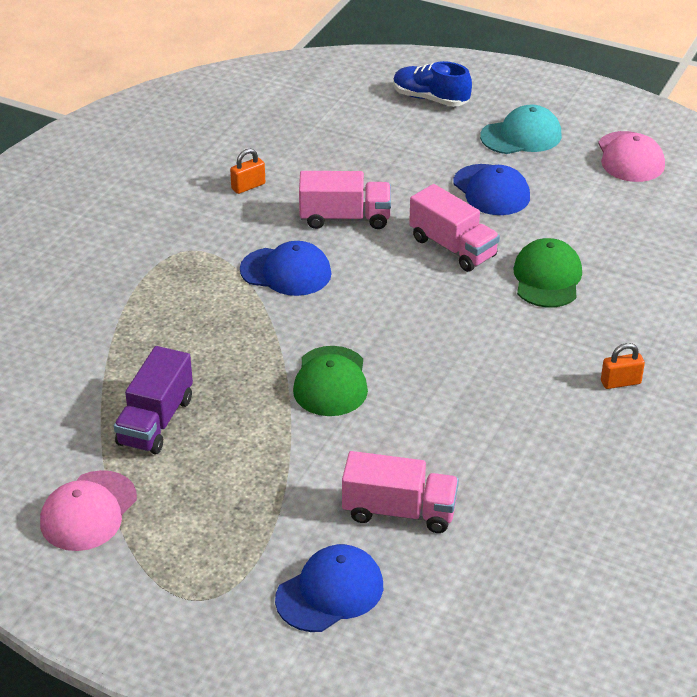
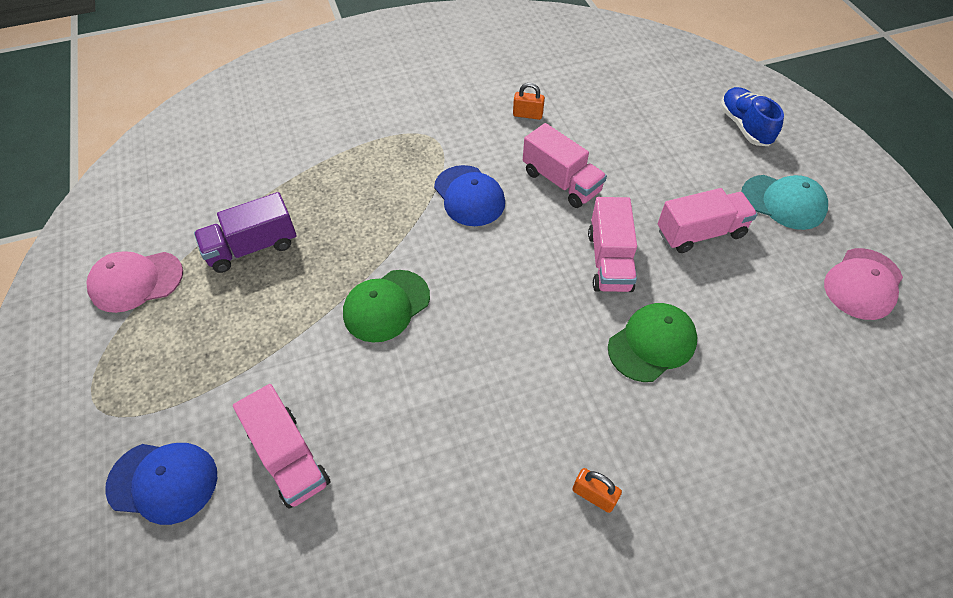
camera: 45 degrees right, 15 degrees up
blue cap [453,164,530,215] -> pink truck [658,188,757,253]

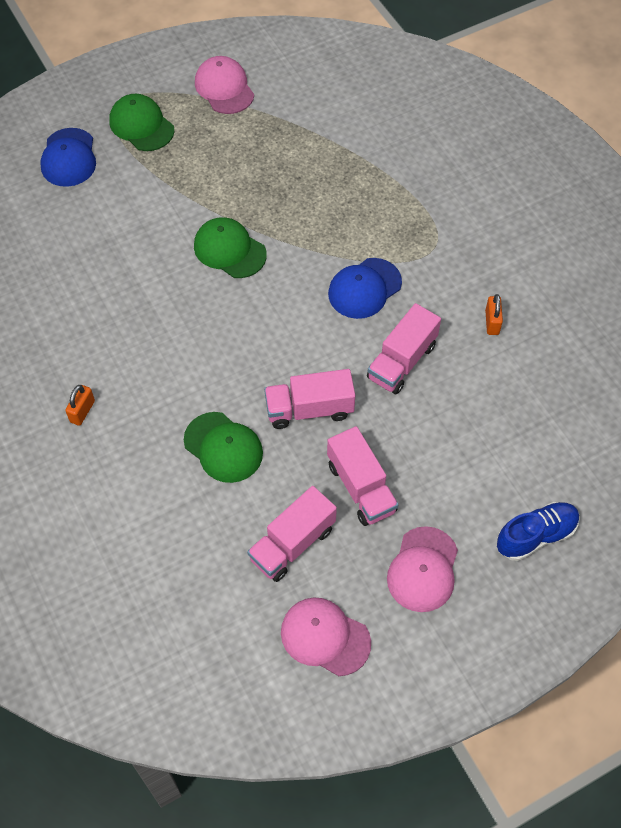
camera: 80 degrees right, 5 degrees up
purple truck [194,192,297,273] -> none
pink truck [233,384,331,509] -> pink truck moved to [247,486,337,582]
turquoise cap [741,175,828,230] -> pink cap [387,526,458,612]
none -> green cap [109,94,174,151]

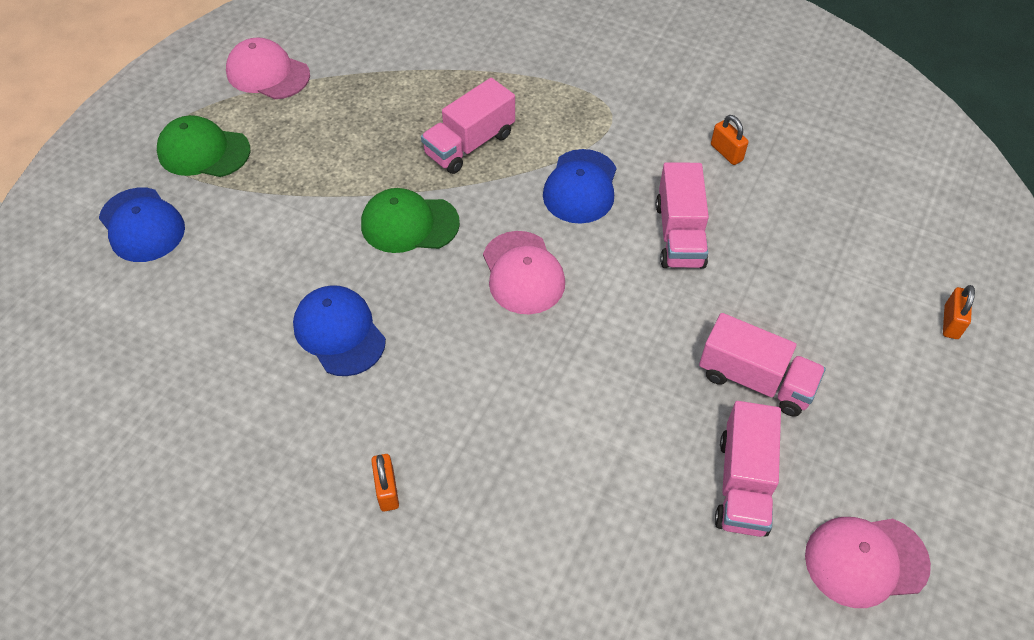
camera: 35 degrees left, 5 degrees down
green cap [184,412,263,483] -> none
pink truck [264,369,355,429] -> pink truck moved to [421,78,515,174]
pink cap [387,526,458,612] -> pink cap moved to [483,231,565,314]
blue shoe [497,502,580,561] -> orange padlock [943,285,975,339]
none -> blue cap [293,285,386,376]

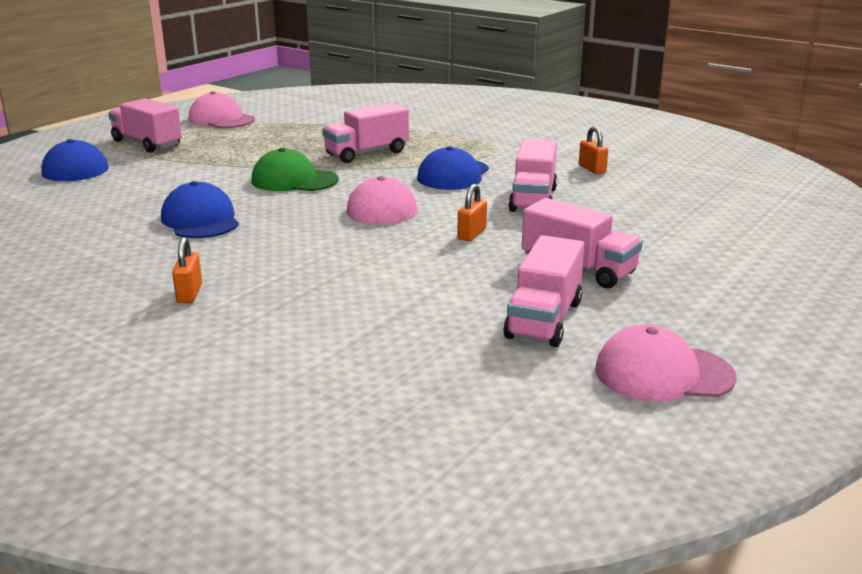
camera: 10 degrees right, 30 degrees down
green cap [157,115,250,177] -> pink truck [108,98,182,153]
orange padlock [943,285,975,339] -> orange padlock moved to [457,184,487,241]

